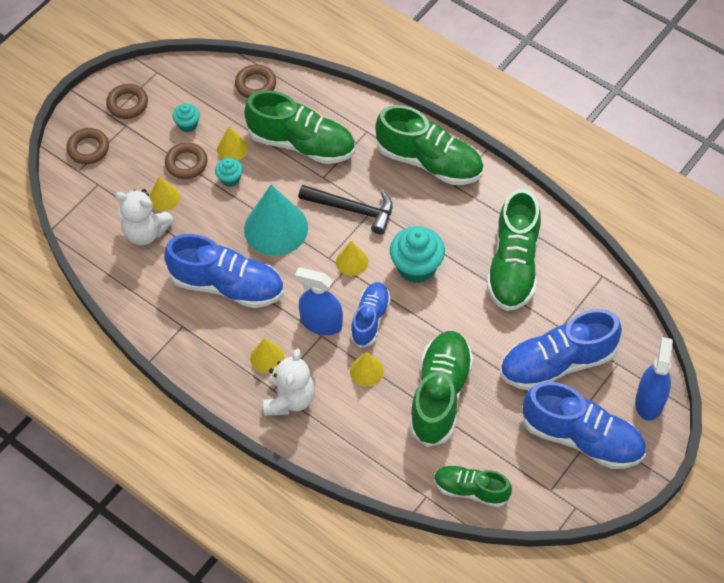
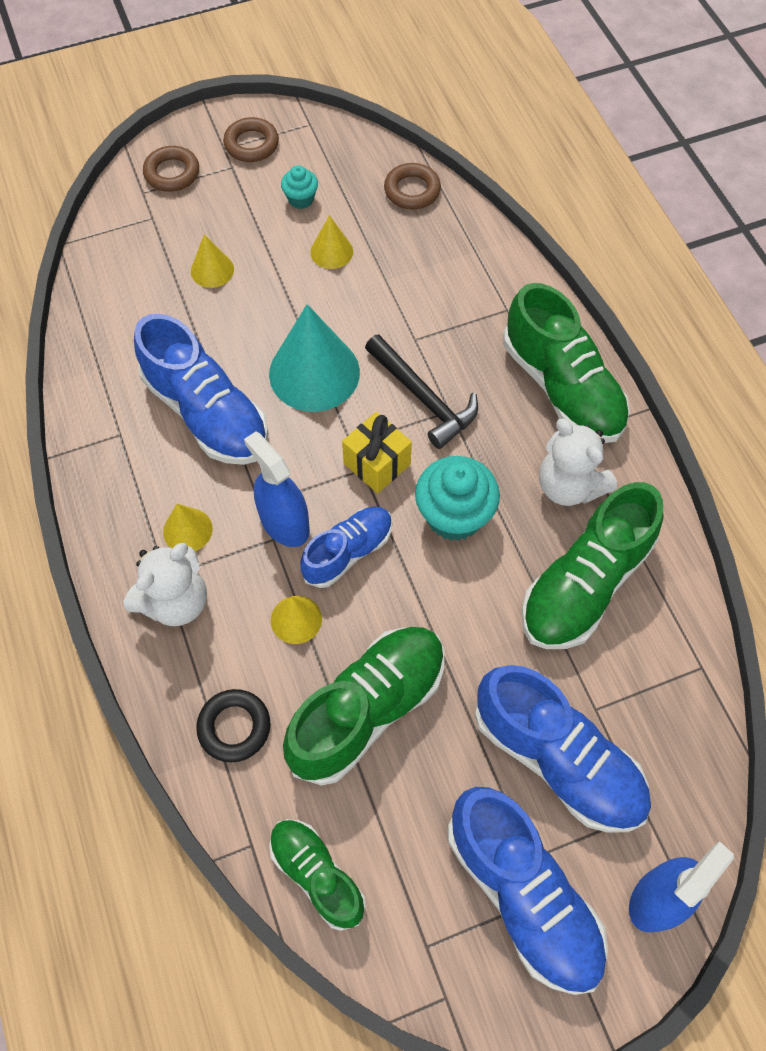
camera: 30 degrees right, 5 degrees up
white teddy bear [115,189,174,245] -> white teddy bear moved to [539,419,617,506]
brown ring [165,142,208,179] -> none
turquoise cupcake [215,158,243,187] -> none
green shoe [244,90,355,164] -> none
yellow cone [336,241,368,276] -> yellow gift [342,412,412,494]
blue shoe [500,309,622,390] -> blue shoe turned 150 degrees counterclockwise [475,665,651,833]
none -> black ring [196,689,271,762]

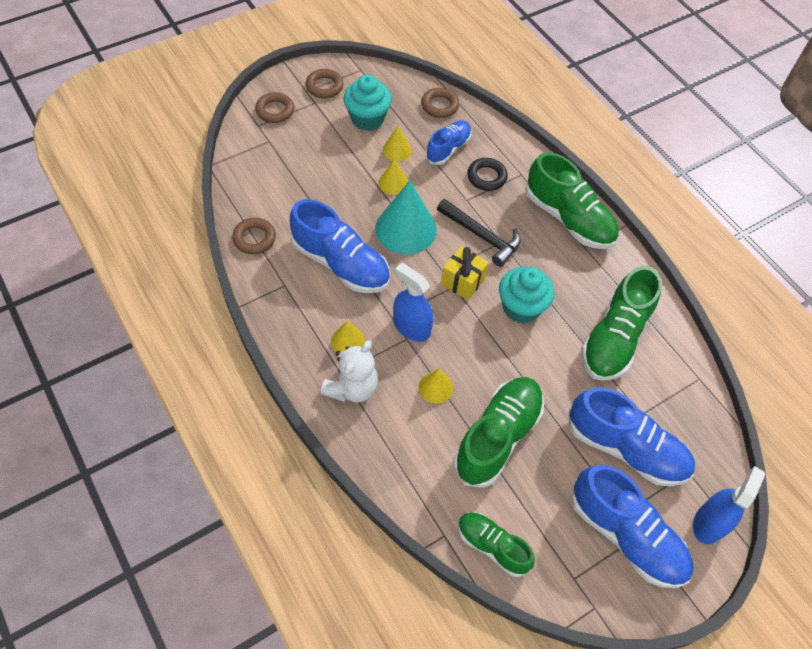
camera: 15 degrees left, 5 degrees down
yellow cone [191,235,234,288] -> yellow cone moved to [379,159,408,195]
black ring [196,689,271,762] -> black ring moved to [467,158,508,191]
turquoise cupcake [281,165,318,209] -> turquoise cupcake [343,74,392,131], size x1.89
blue shoe [300,507,392,588] -> blue shoe moved to [426,120,472,165]
white teddy bear [539,419,617,506] -> none
none -> brown ring [232,218,276,254]

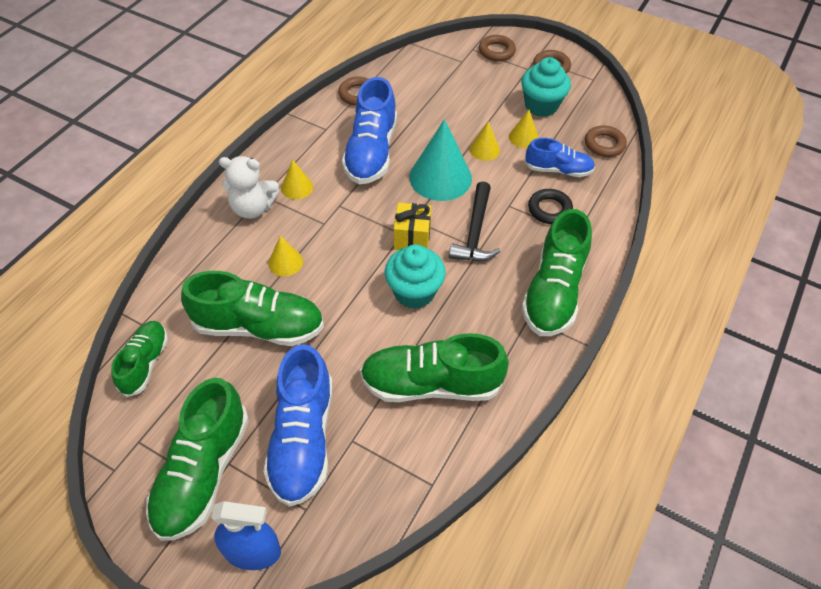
camera: 65 degrees right, 5 degrees down
blue spray bottle [393,263,433,342] -> none
blue shoe [571,465,694,588] -> green shoe [146,378,249,541]

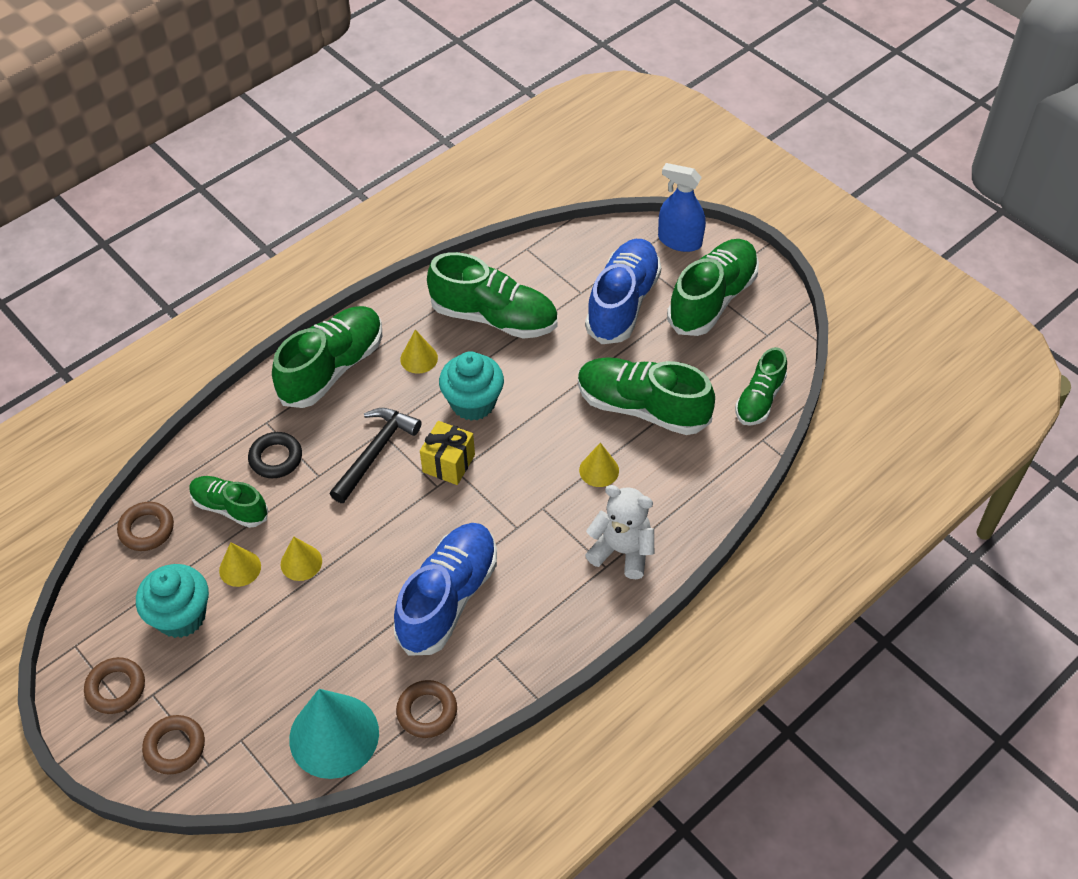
camera: 160 degrees left, 0 degrees up
yellow cone [281,159,313,199] -> yellow cone moved to [400,330,438,374]
turquoise cone [409,119,472,201] -> turquoise cone moved to [289,689,379,779]
blue shoe [524,138,595,177] -> green shoe [189,476,268,528]

